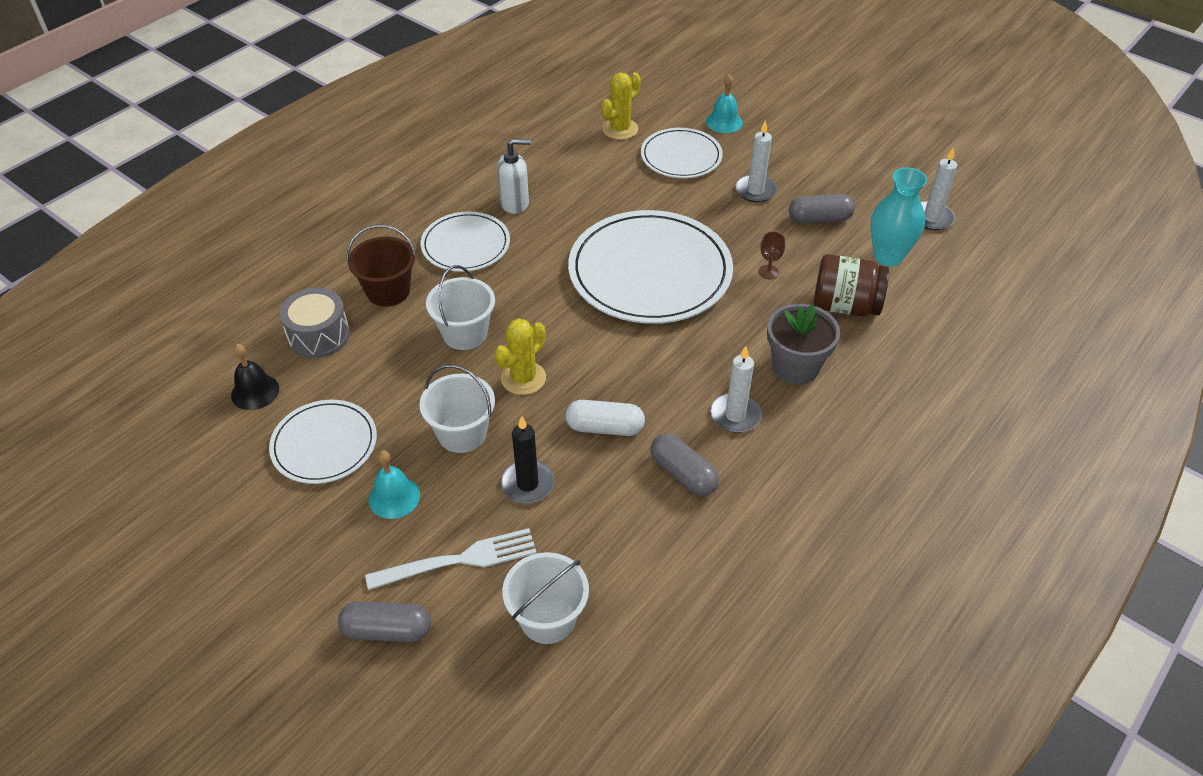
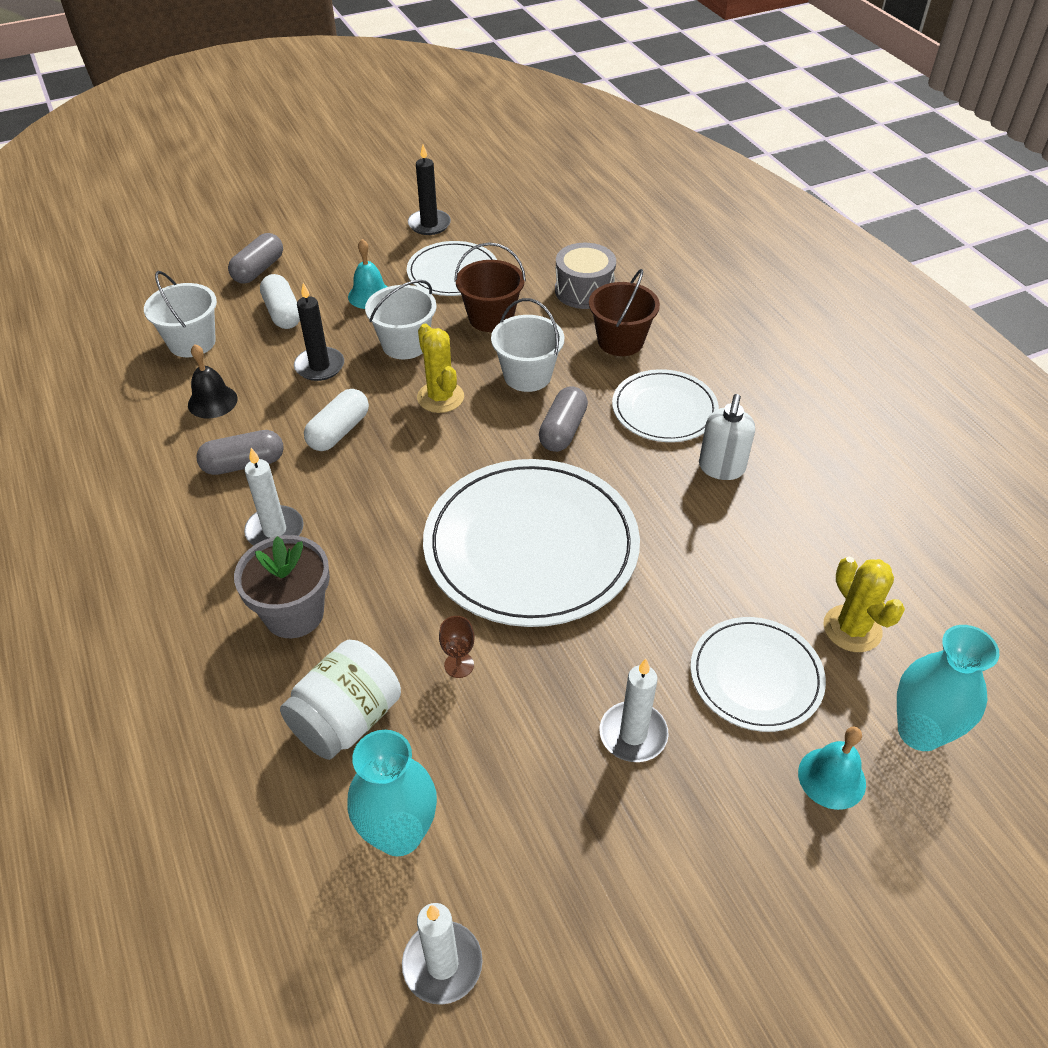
camera: 115 degrees right, 0 degrees up
black bell [231,344,279,410] -> black bell moved to [188,344,238,418]
white fork [365,528,537,590] -> white capsule [260,274,300,329]
grey capsule [789,194,855,224] -> grey capsule moved to [539,386,588,452]
brown jar [814,254,889,316] -> white jar [280,640,401,760]
none -> black candle [408,144,451,235]
none -> brown bucket [454,242,526,332]
none -> turquoise vase [897,625,999,751]

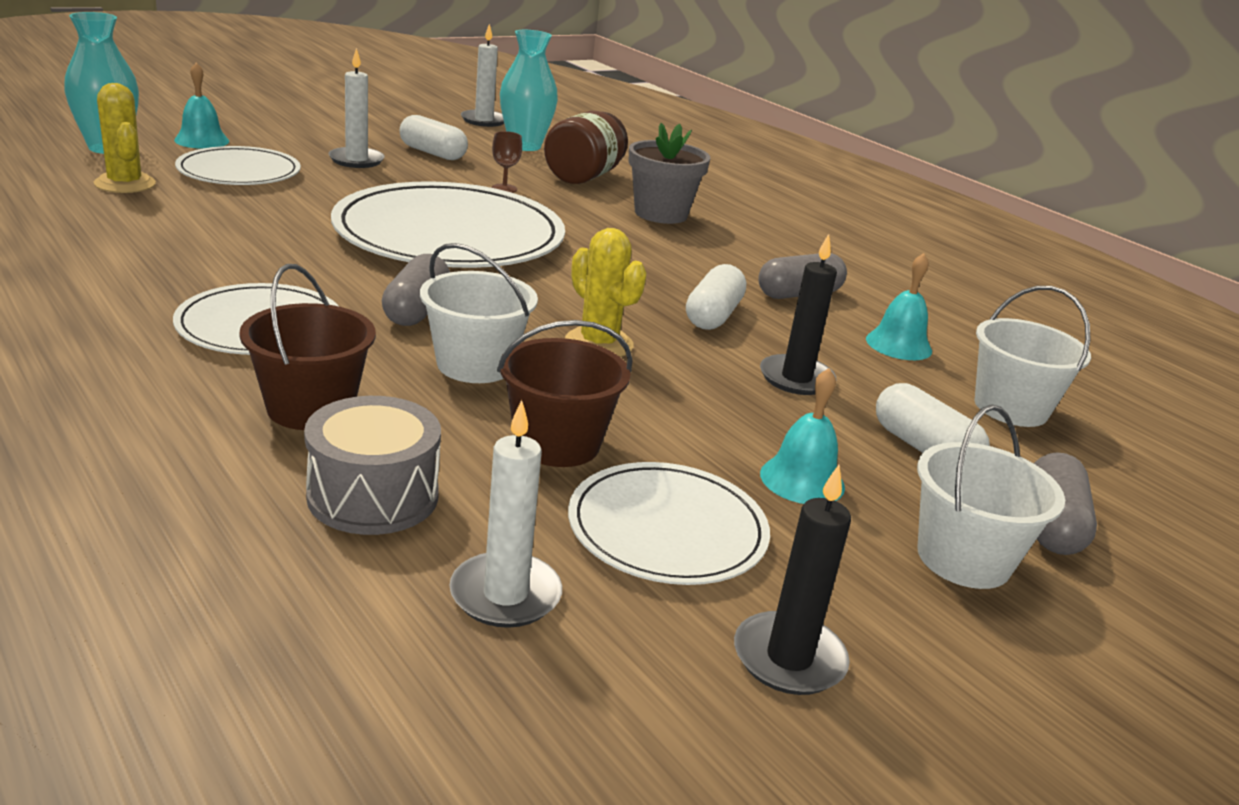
camera: 165 degrees right, 20 degrees down
black bell [188,344,238,418] -> turquoise bell [866,253,932,360]
white candle [244,448,304,546] -> white candle moved to [449,400,562,628]
white jar [280,640,401,760] -> brown jar [544,111,628,184]
white bucket [365,280,437,359] -> white bucket moved to [917,405,1065,589]
white soap dispenser [699,394,755,480] -> none
none -> white capsule [400,115,468,160]

